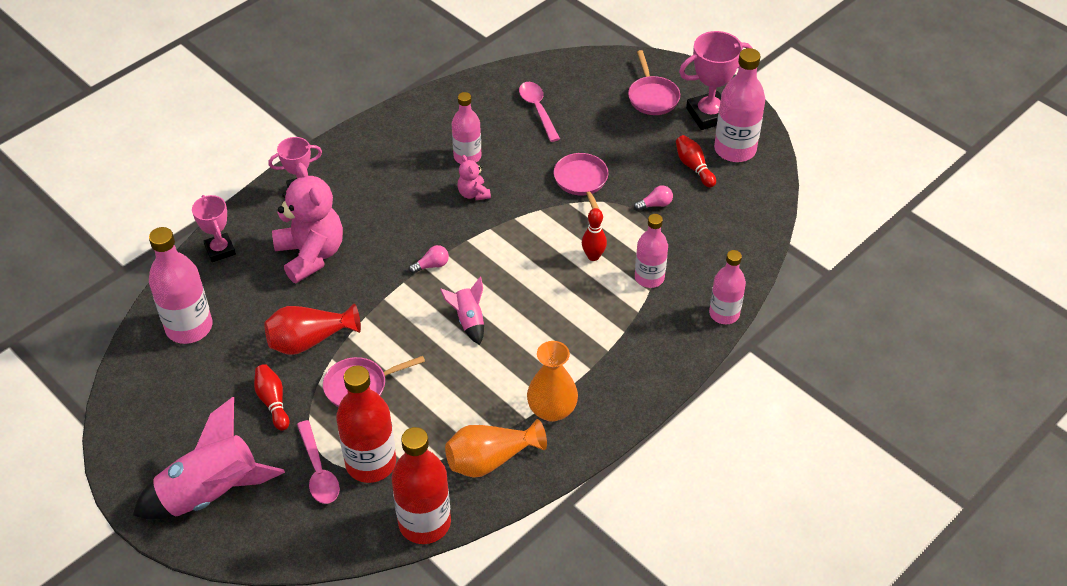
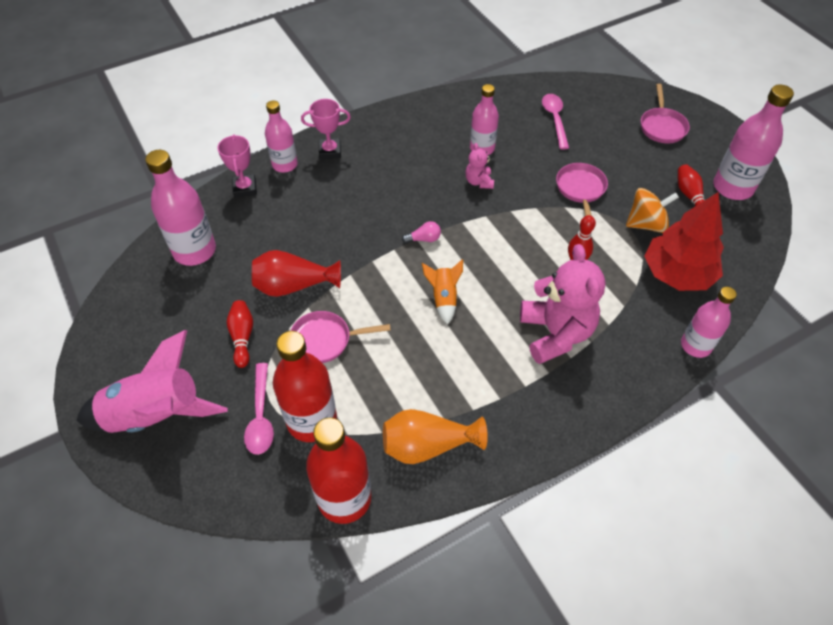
camera: 15 degrees right, 5 degrees up
pink teddy bear [272,163,343,283] -> pink teddy bear moved to [520,244,606,364]
pink rocket [440,277,484,345] -> orange rocket [422,259,463,324]
orange vase [527,341,578,422] -> none
pink light bulb [634,185,673,211] -> orange spinning top [626,188,679,233]
pink bottle [635,214,668,288] -> pink bottle moved to [265,101,298,173]
pink trophy [679,31,753,130] -> none
none -> red tree [644,192,724,291]

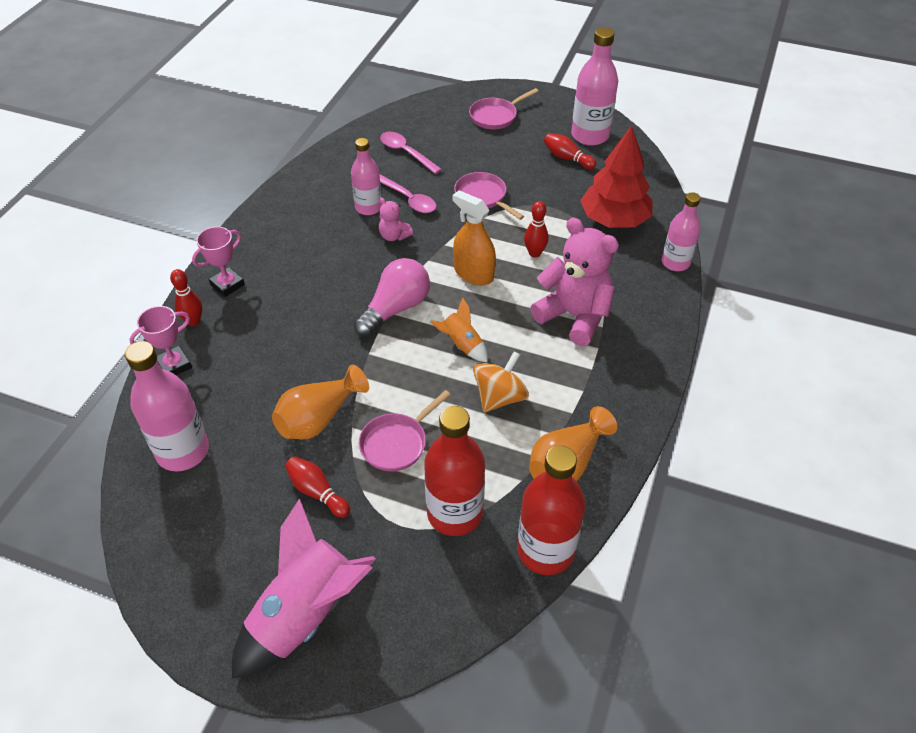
camera: 40 degrees left, 5 degrees down
pink trophy [217,135,257,197] -> pink trophy turned 75 degrees counterclockwise [129,306,192,375]
pink spoon [244,363,274,455] -> pink spoon moved to [379,174,436,213]
red vase [252,250,341,297] -> orange vase [272,365,369,439]
pink bottle [265,101,298,173] -> red bowling pin [170,269,202,326]
pink light bulb [402,221,441,243] -> pink light bulb [354,258,430,337], size x2.21
orange spinning top [626,188,679,233] -> orange spinning top moved to [473,351,529,413]
pink pan [641,84,690,143] -> pink pan turned 90 degrees clockwise [469,88,539,129]
none -> orange spray bottle [452,190,496,285]

